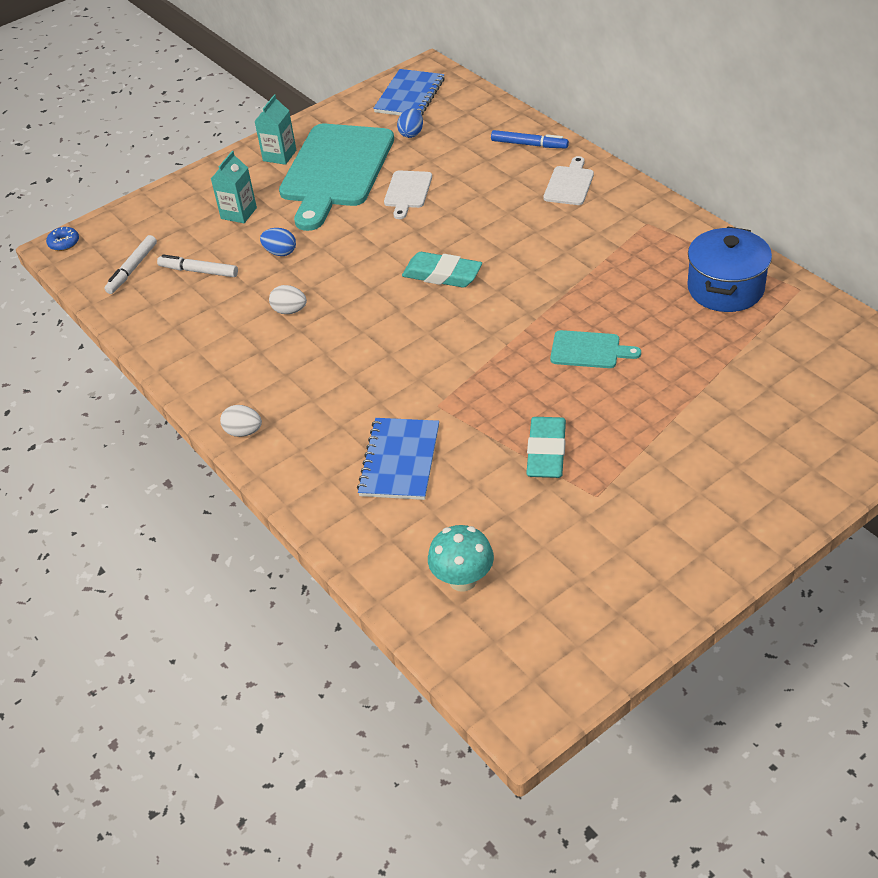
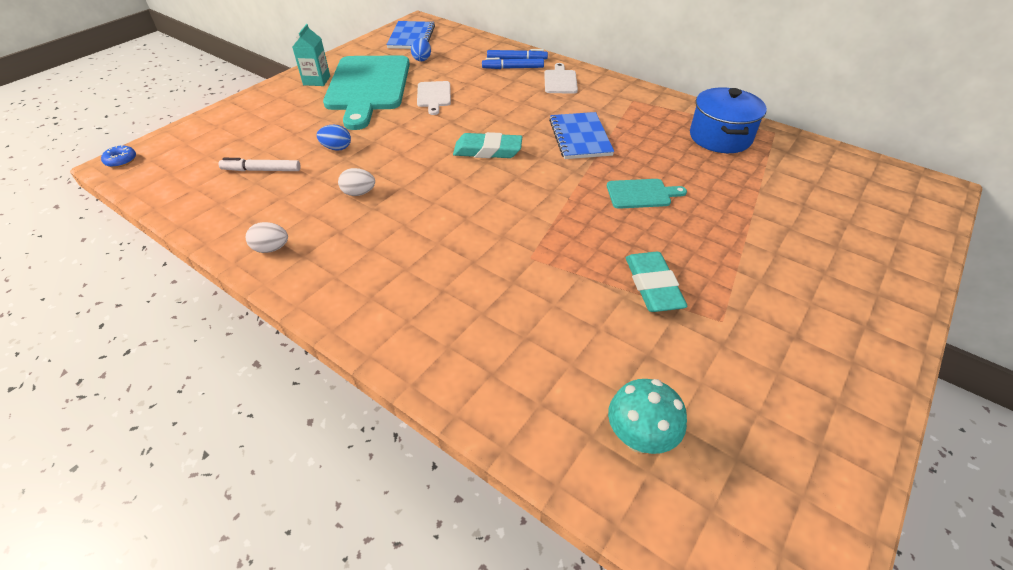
camera: 20 degrees left, 0 degrees up
white marker [104,235,157,294] -> none
turquoise carton [211,151,257,223] -> none
white egg [220,405,262,437] -> white egg moved to [246,222,288,253]
blue notebook [357,418,439,500] -> blue notebook moved to [549,112,614,159]
none -> blue marker [482,58,544,69]

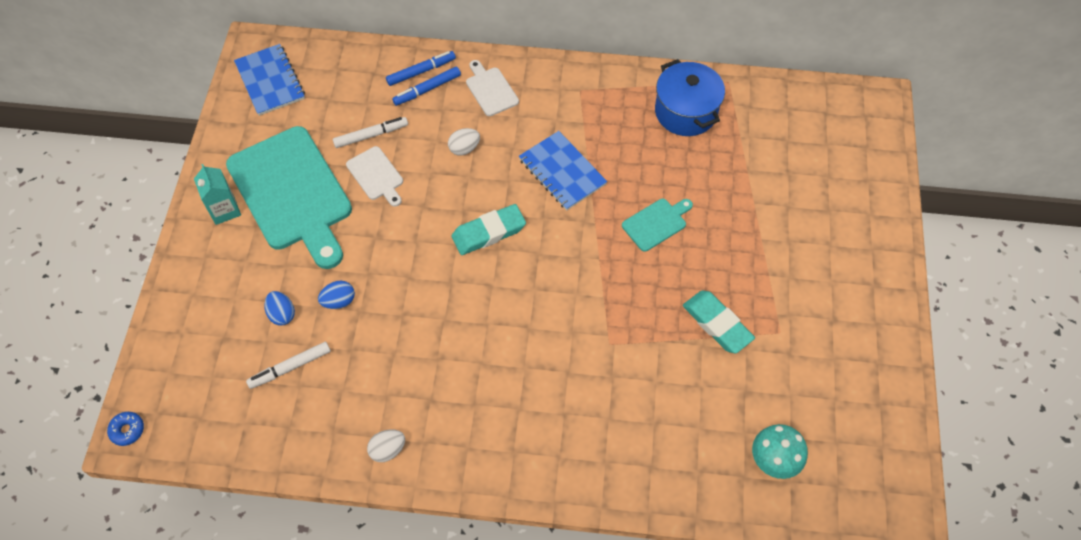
camera: 30 degrees left, 15 degrees up
white egg [338,168,375,196] -> white egg moved to [448,128,480,156]
blue egg [411,38,431,61] -> blue egg moved to [264,291,295,326]
none -> white marker [333,117,408,148]

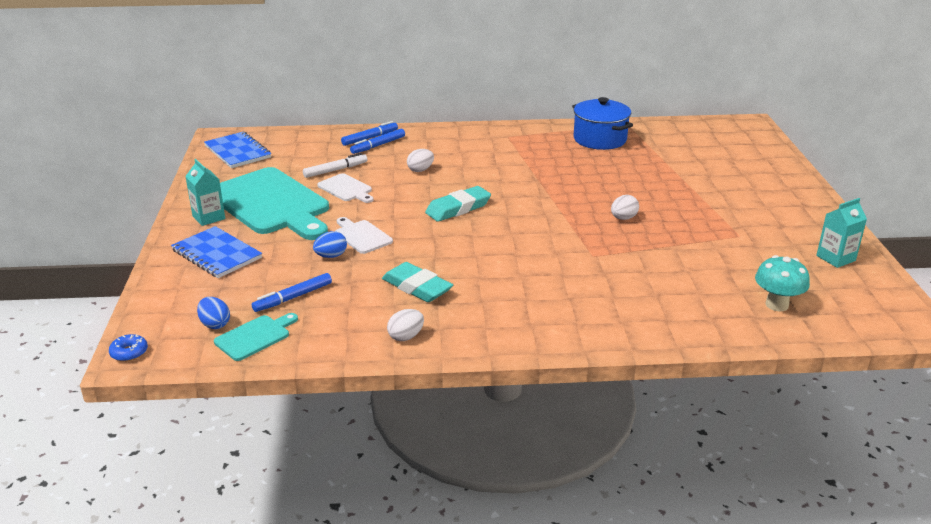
camera: 10 degrees left, 30 degrees down
white marker [246,342,331,389] -> blue marker [252,273,332,312]
blue egg [264,291,295,326] -> blue egg moved to [197,297,230,329]
white cutting board [466,60,519,116] -> white cutting board moved to [336,217,393,254]
blue notebook [519,131,607,210] -> blue notebook moved to [171,226,262,278]
turquoise cutting board [622,199,693,252] -> turquoise cutting board moved to [214,313,298,361]
turquoise eraser [683,290,755,353] -> turquoise eraser moved to [382,262,453,302]
none -> white egg [611,195,639,220]
none -> turquoise carton [816,198,867,268]

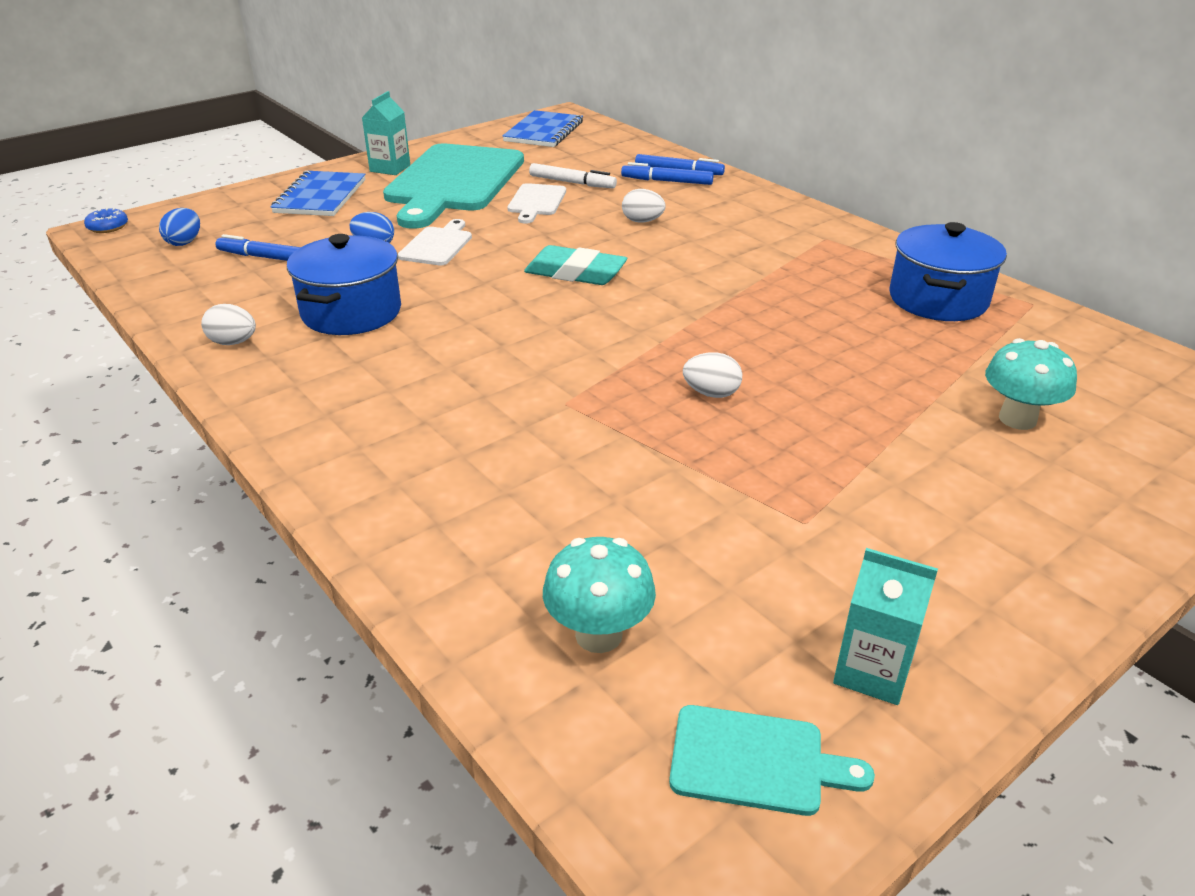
camera: 55 degrees right, 5 degrees up
turquoise cutting board [214,313,298,361] -> turquoise cutting board moved to [669,705,875,816]
turquoise eraser [382,262,453,302] -> blue pot [287,234,401,335]
none -> turquoise mushroom [985,338,1077,430]

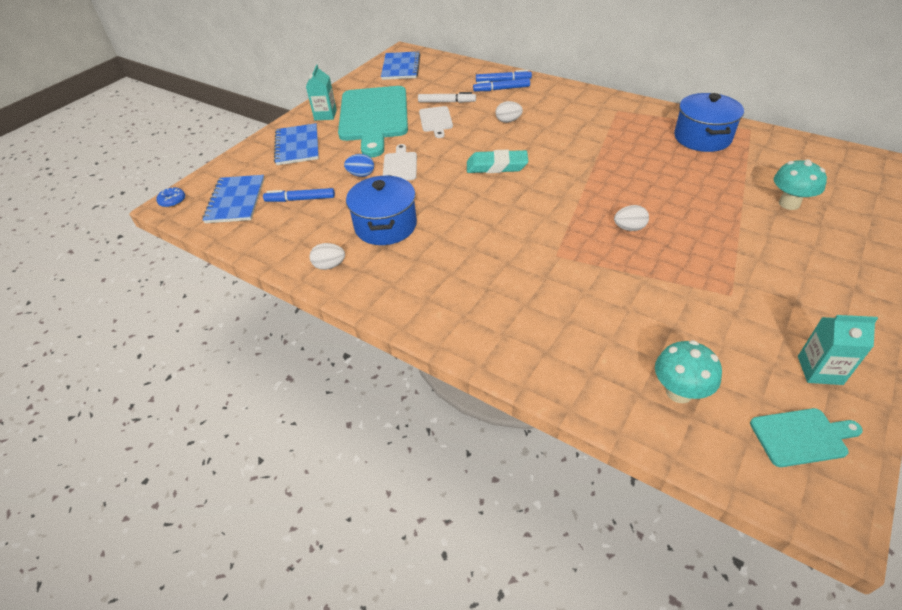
camera: 15 degrees left, 10 degrees up
blue egg [159,208,200,246] -> blue notebook [202,175,264,223]

